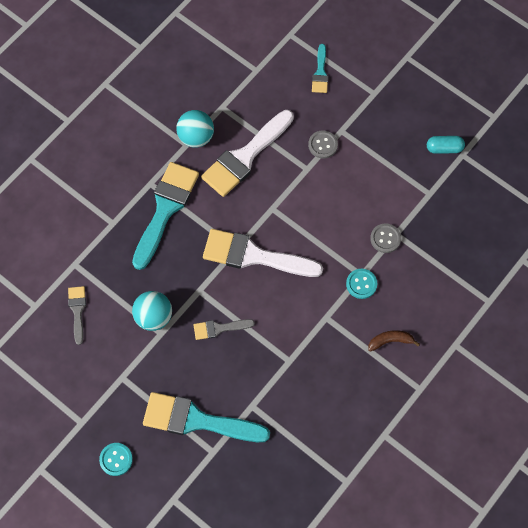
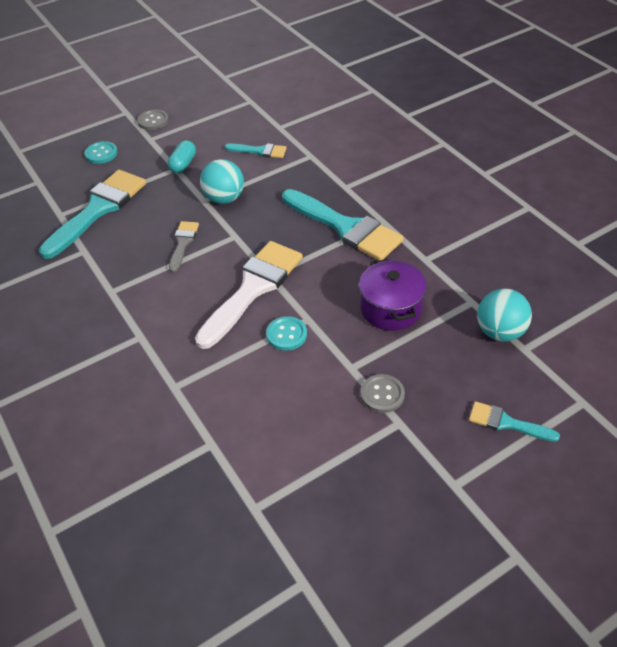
camera: 110 degrees right, 20 degrees down
grey brush [68,286,86,345] -> turquoise brush [225,143,287,158]
turquoise ball [176,110,214,148] -> turquoise ball moved to [477,289,532,342]
white brush [201,110,294,197] -> purple pot [359,259,427,331]
turquoise button [346,269,377,299] -> turquoise button moved to [266,316,307,351]
brown banana [368,330,420,352] -> none
grey button [370,223,401,253] -> grey button moved to [137,110,169,130]
turquoise capsule [427,136,465,154] -> turquoise capsule moved to [168,140,196,174]

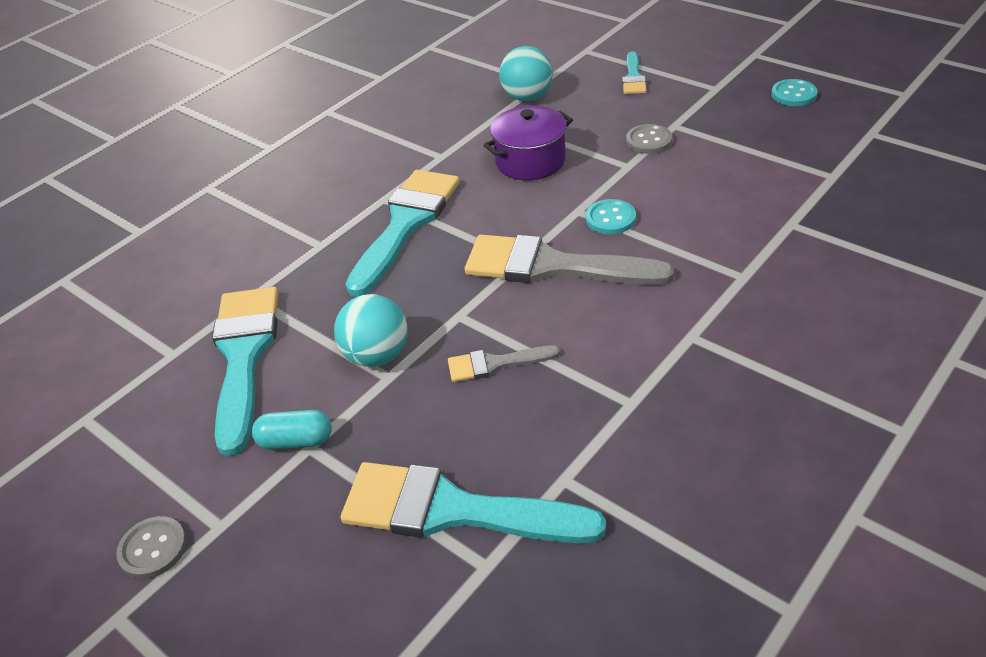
camera: 105 degrees left, 5 degrees down
turquoise button [85,141,118,164] -> turquoise button moved to [771,79,817,106]
white brush [195,241,303,349] -> grey brush [465,235,674,285]
turquoise brush [225,143,287,158] -> turquoise brush [212,287,279,456], size x2.02

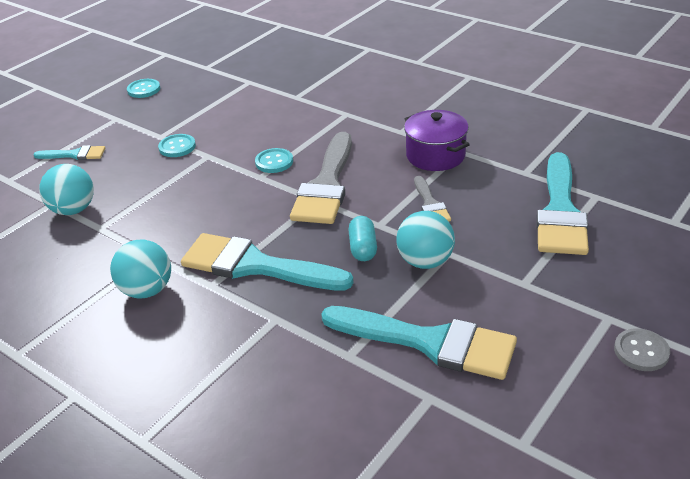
camera: 95 degrees left, 5 degrees down
turquoise brush [212,287,279,456] -> turquoise brush turned 150 degrees counterclockwise [321,306,517,380]
turquoise capsule [252,410,332,450] -> turquoise capsule moved to [349,216,377,261]
purple pot [483,106,573,180] -> purple pot moved to [404,110,470,171]
grey button [626,124,672,154] -> turquoise button [158,134,196,157]
none -> turquoise ball [110,240,171,298]

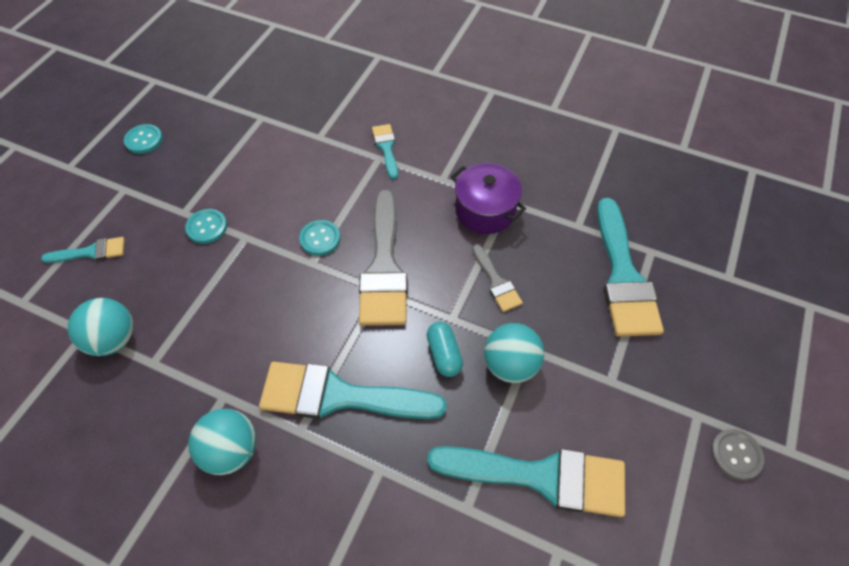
camera: 15 degrees left, 20 degrees up
none -> turquoise brush [372,124,398,179]

